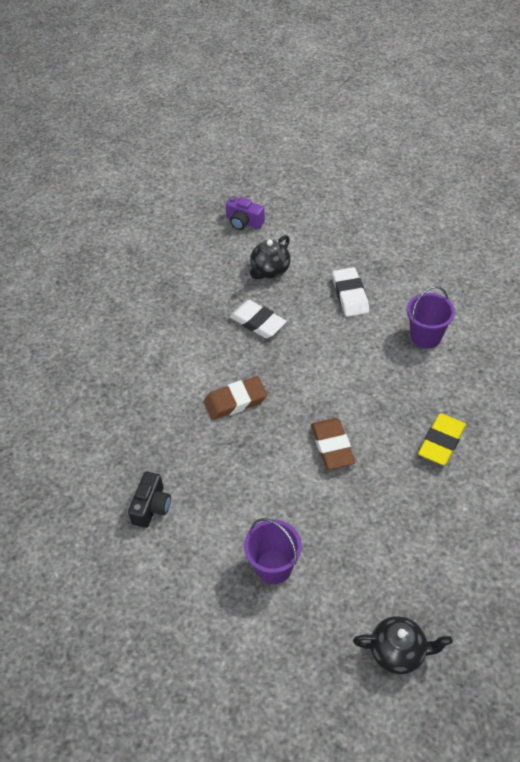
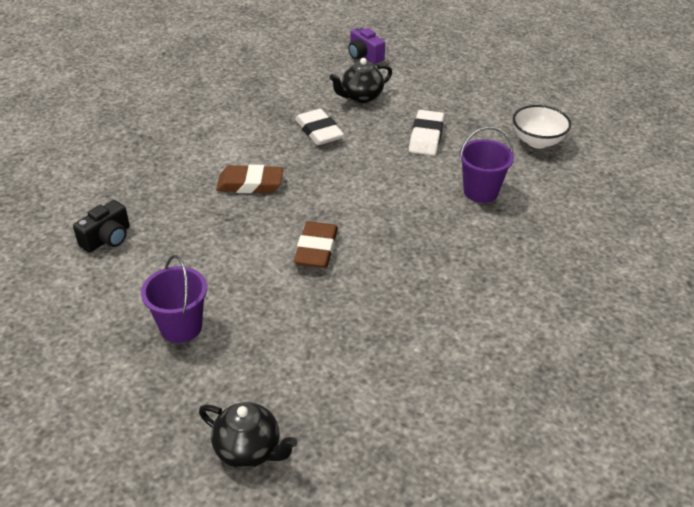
camera: 20 degrees right, 10 degrees down
yellow eraser [418,414,466,465] -> none
none -> white bowl [513,105,571,148]

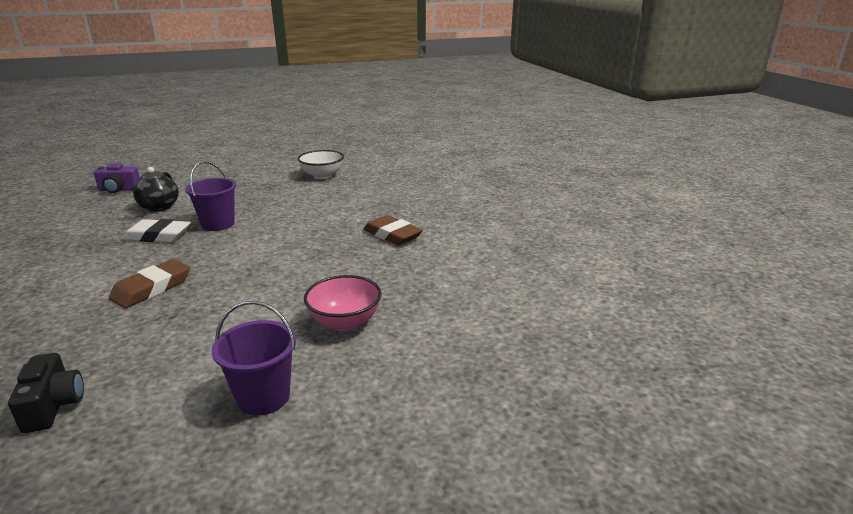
camera: 55 degrees left, 15 degrees down
black teapot [199,402,298,469] -> none
brown eraser [294,221,338,268] -> brown eraser moved to [363,215,423,245]
white eraser [409,110,444,156] -> none
purple bucket [459,127,514,203] -> purple bucket moved to [185,161,237,231]
none -> pink bowl [304,275,381,331]

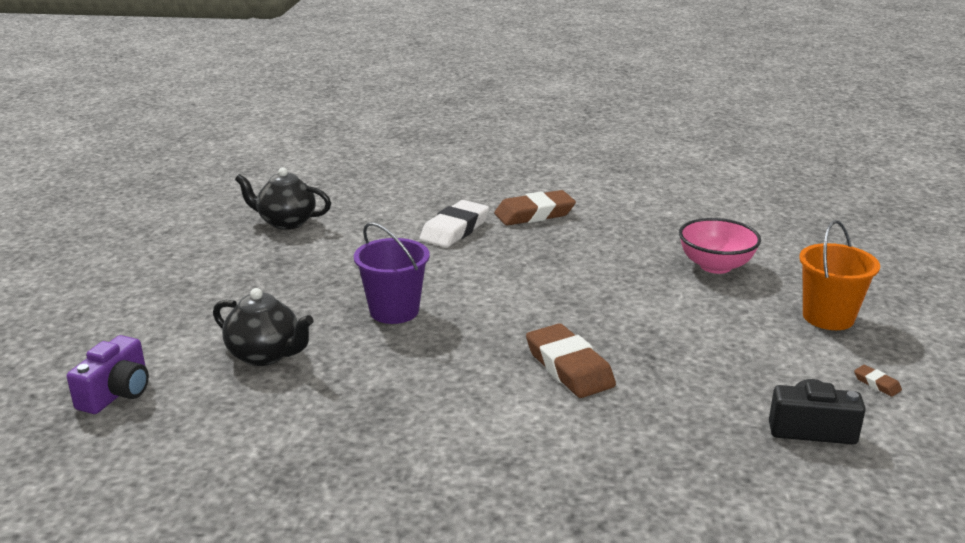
camera: 65 degrees left, 0 degrees up
white eraser [122,219,191,242] -> white eraser moved to [420,200,489,248]
purple bucket [212,301,296,416] -> orange bucket [799,220,880,330]
white bowl [298,150,344,179] -> black teapot [235,168,331,230]
none -> brown eraser [854,365,902,397]

